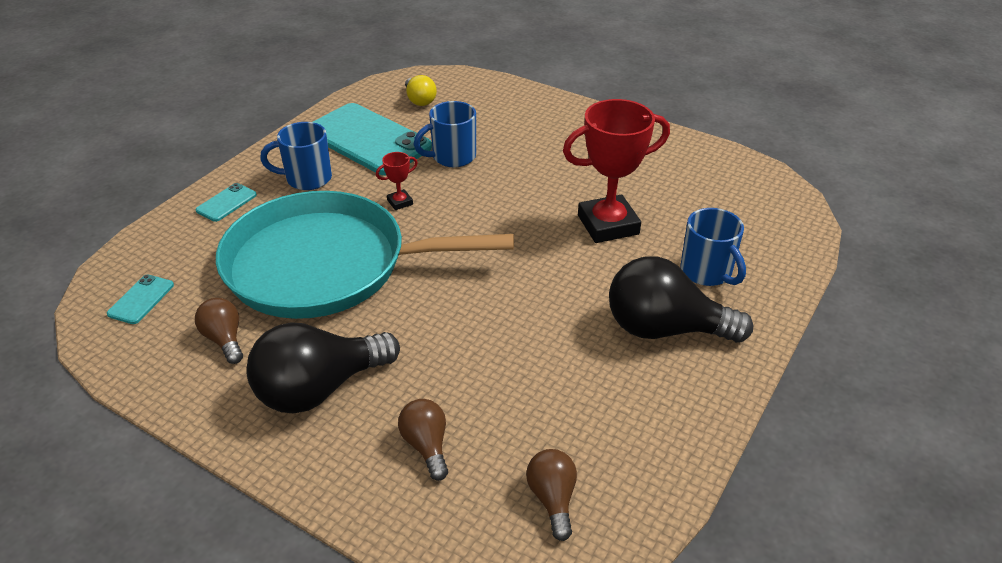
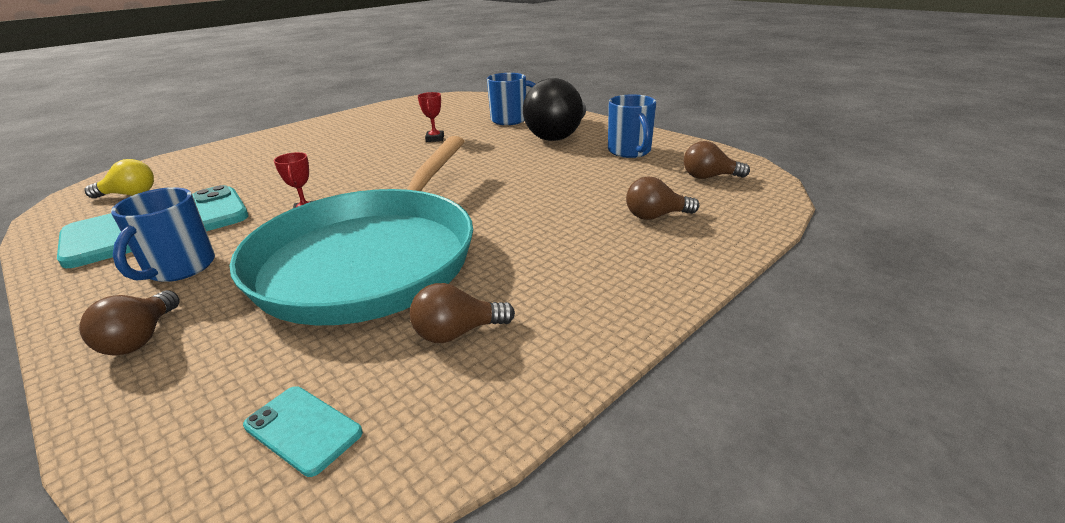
camera: 75 degrees left, 10 degrees down
turquoise phone [196,183,257,222] -> brown light bulb [79,290,180,356]
black light bulb [246,322,400,413] -> none
blue mug [413,101,476,167] -> blue mug moved to [608,94,657,158]
red trophy [563,99,670,243] -> red trophy [418,92,444,142], size x0.43

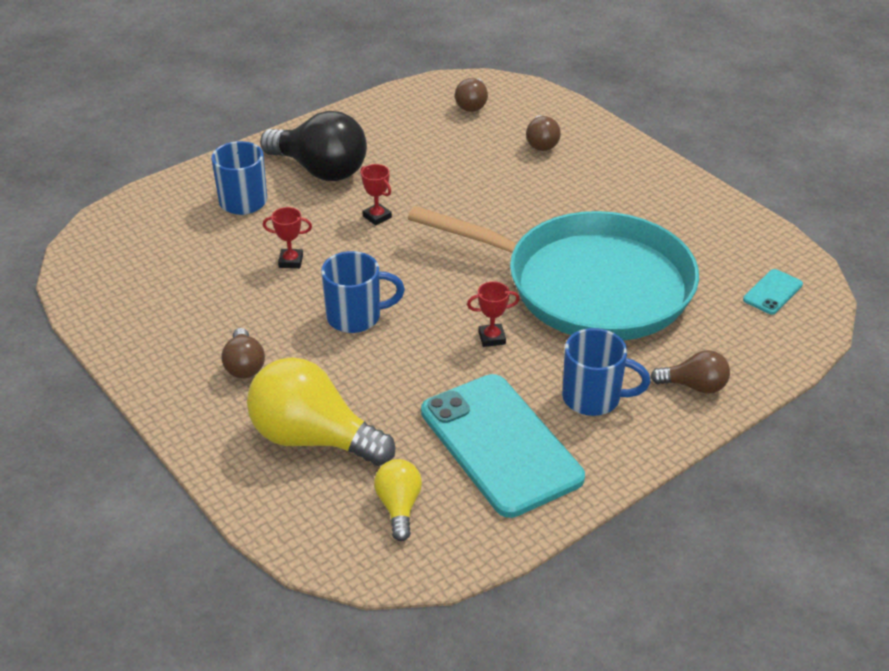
camera: 85 degrees left, 10 degrees up
brown light bulb [410,283,515,343] -> brown light bulb moved to [221,328,265,378]
blue mug [608,94,657,158] -> blue mug moved to [321,251,405,333]
none -> yellow light bulb [247,357,395,466]
none -> red trophy [360,164,392,226]

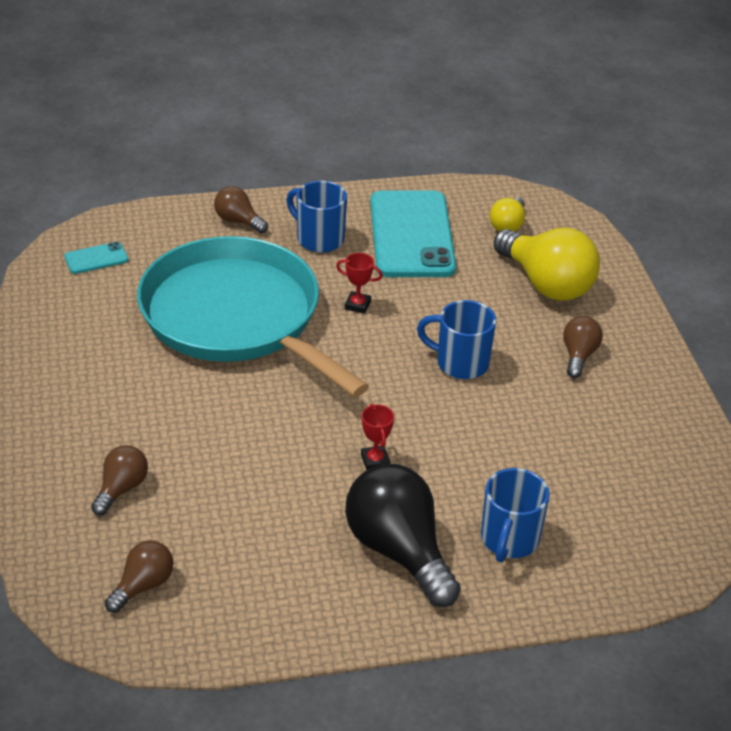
camera: 155 degrees left, 0 degrees up
red trophy [263,207,312,268] -> none

